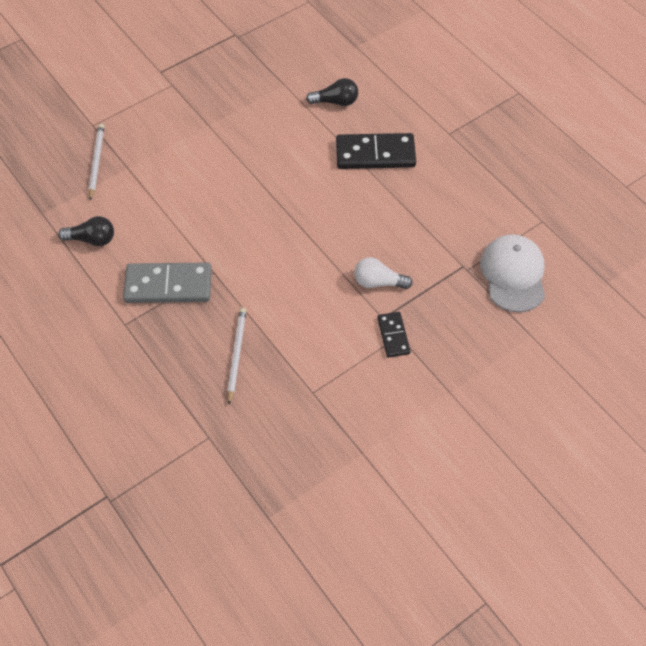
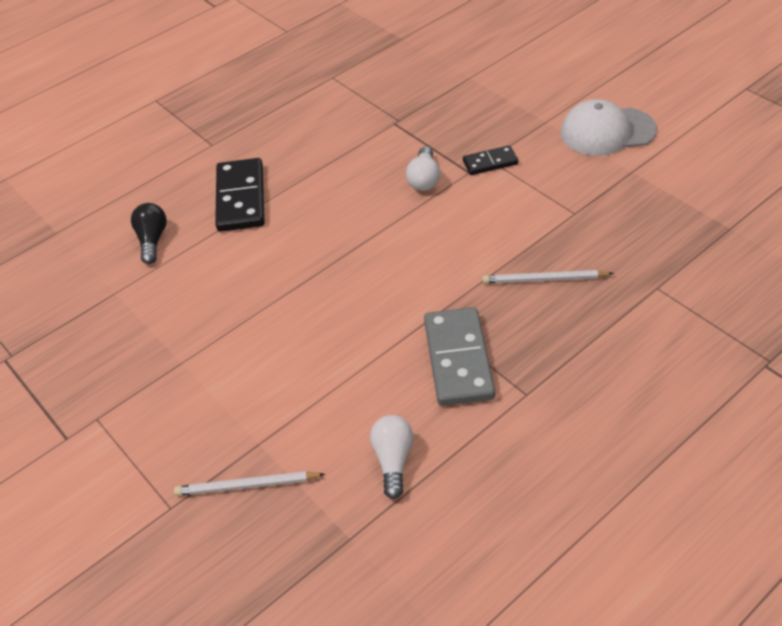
camera: 90 degrees left, 10 degrees down
black light bulb [58,216,114,246] -> white light bulb [370,415,414,499]
white cap [480,234,545,312] -> white cap moved to [561,99,657,156]

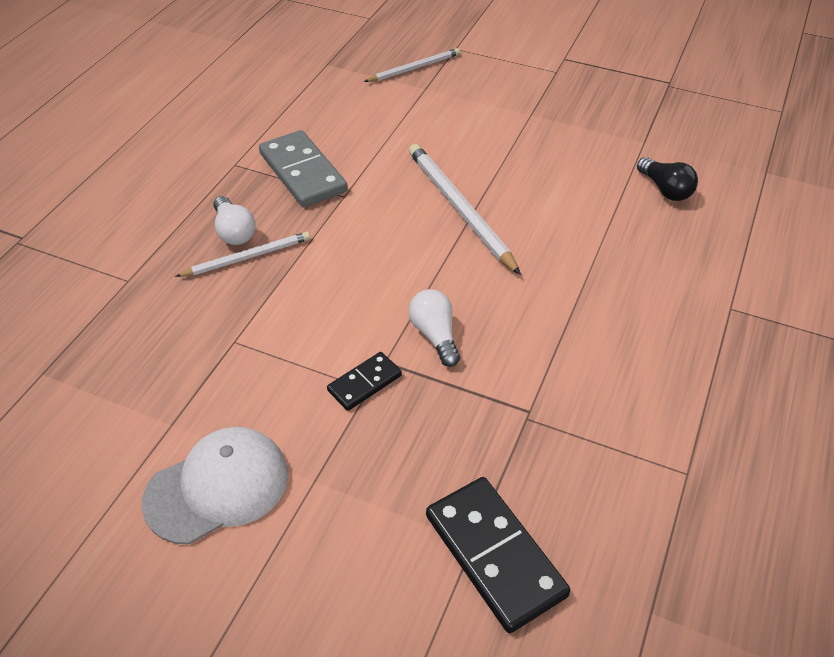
camera: 150 degrees right, 0 degrees up
black domino [215,158,265,232] -> black domino moved to [426,477,570,633]
white light bulb [370,415,414,499] -> white light bulb moved to [213,196,256,245]
none -> white pencil [409,144,521,275]

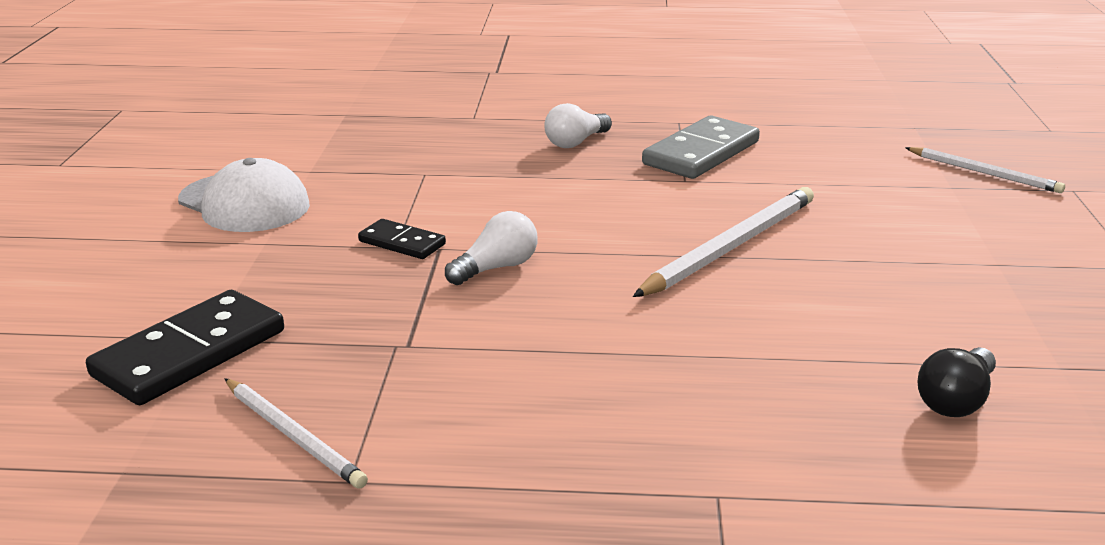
camera: 70 degrees right, 20 degrees down
white pencil [175,232,310,277] -> white pencil moved to [224,378,368,489]

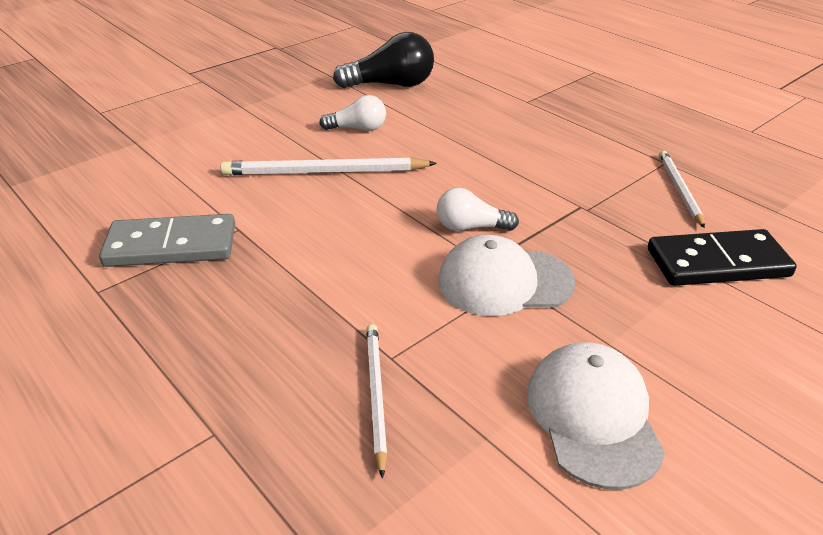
camera: 135 degrees left, 10 degrees up
black domino [358,219,446,259] -> white cap [438,235,575,316]
white light bulb [544,103,612,148] -> white light bulb moved to [319,95,386,131]
white pencil [905,147,1065,193] -> white pencil moved to [366,324,388,478]
black light bulb [918,347,996,417] -> black light bulb [333,32,434,88], size x1.67

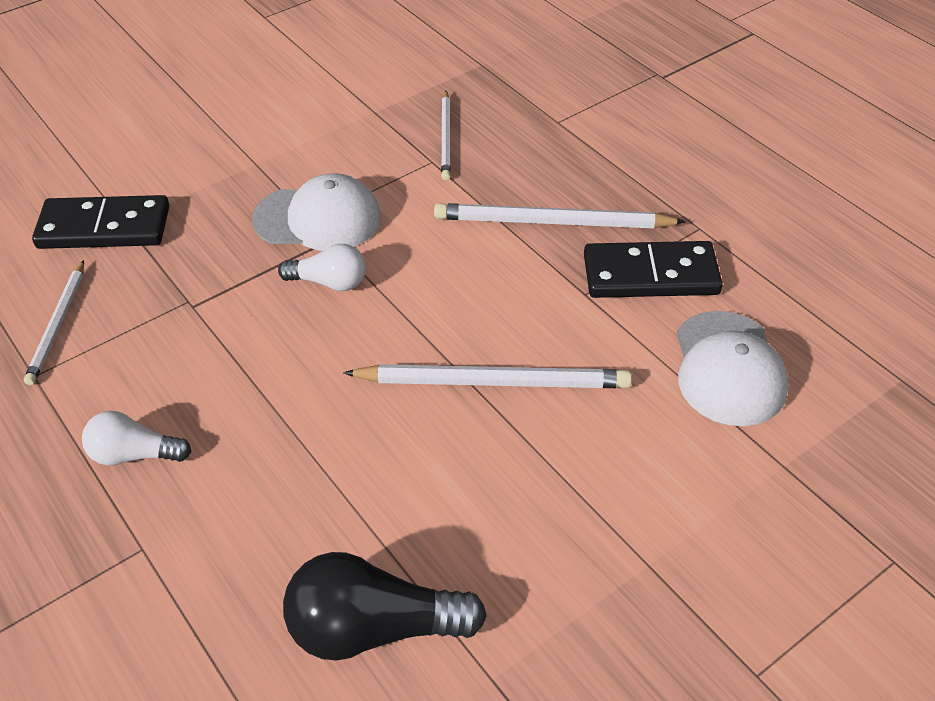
camera: 175 degrees left, 10 degrees up
grey domino [99,214,235,267] -> black domino [584,241,723,298]
white light bulb [319,95,386,131] -> white light bulb moved to [82,411,191,465]
white cap [527,342,665,490] -> white cap moved to [677,311,789,426]
none -> white pencil [434,203,686,228]

